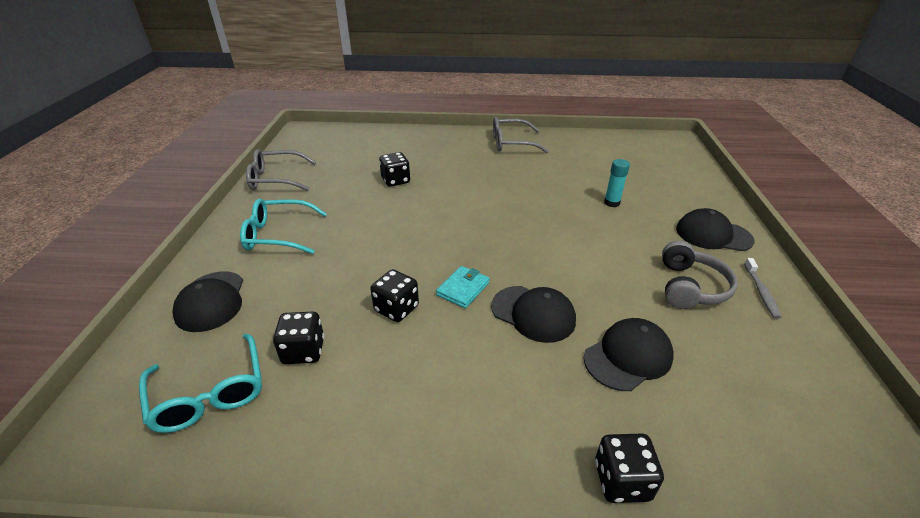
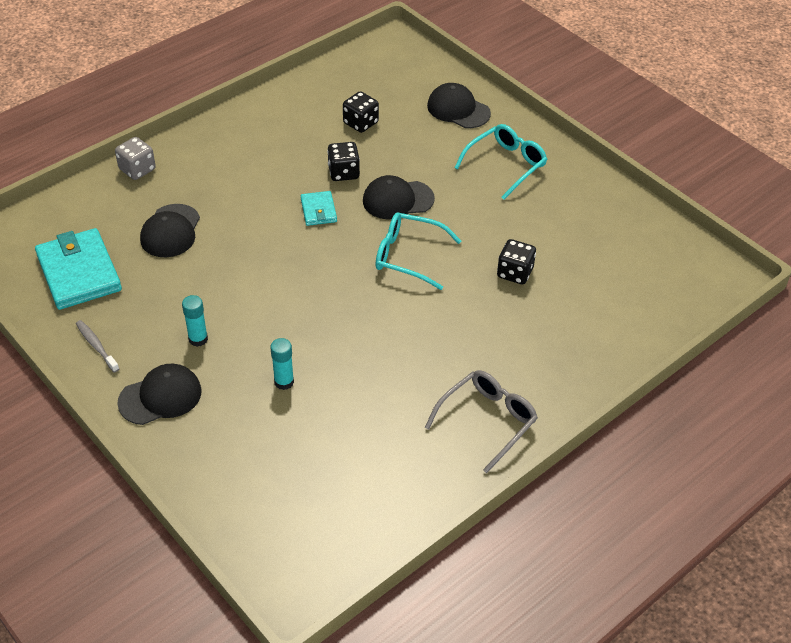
camera: 135 degrees right, 10 degrees up
turquoise glasses [139,333,262,433] -> turquoise glasses moved to [375,213,461,290]
grey glasses [246,149,316,191] -> none
black cap [491,286,576,343] -> black cap moved to [363,175,435,219]
black dice [595,434,664,503] -> grey dice [115,137,156,180]
grey headphones [662,241,738,309] -> none
none -> turquoise wallet [35,228,122,310]
none -> turquoise glue stick [182,295,208,347]

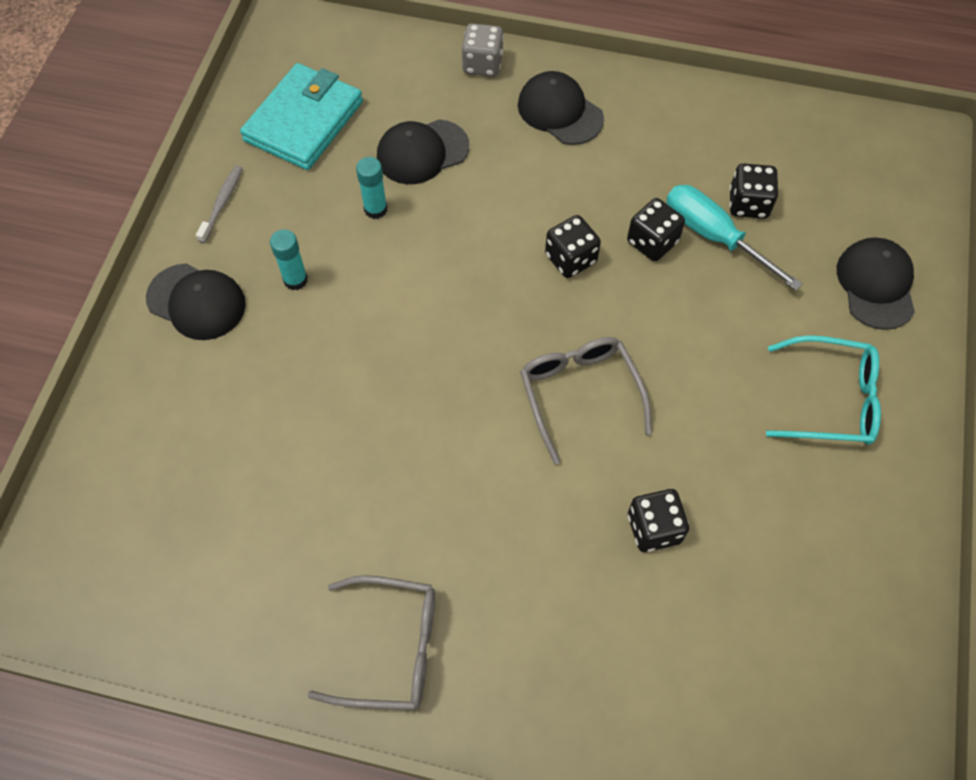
camera: 55 degrees right, 15 degrees up
turquoise glue stick [270,338,294,390] -> turquoise glue stick moved to [356,157,387,219]
turquoise wallet [301,191,337,226] -> black dice [545,215,601,278]
black cap [363,175,435,219] -> black cap moved to [518,71,604,145]
turquoise glasses [375,213,461,290] -> grey glasses [520,337,652,464]
none -> turquoise screwdriver [666,185,802,291]

